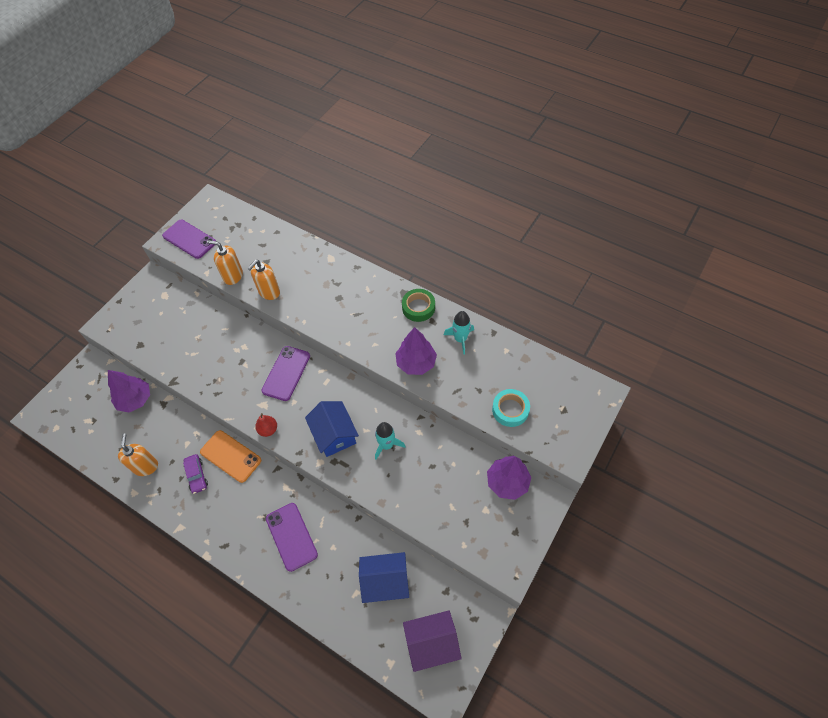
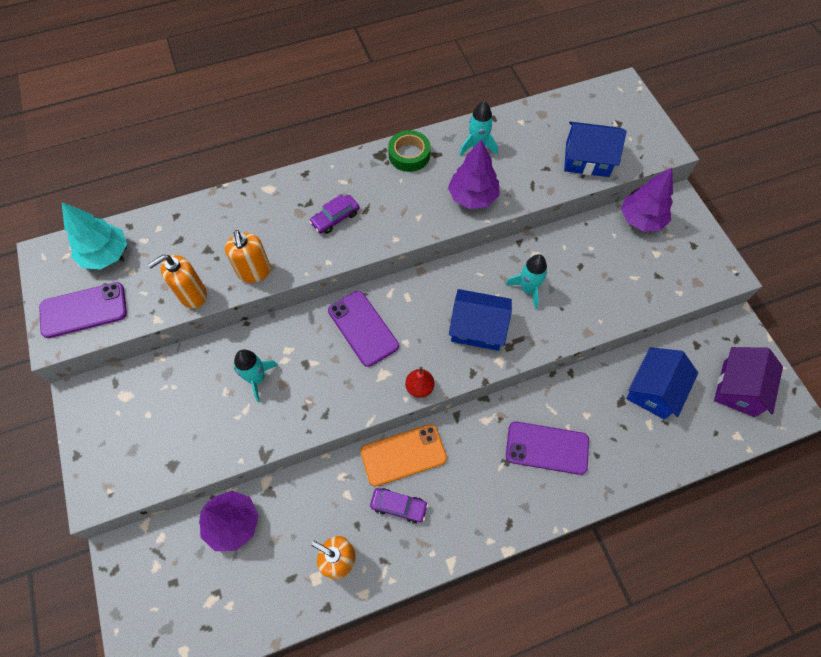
camera: 55 degrees left, 5 degrees up
turquoise tape [492,389,530,427] -> blue house [564,122,626,177]
none -> turquoise tree [62,202,127,270]
none -> turquoise rocket [233,350,278,402]
none -> purple car [309,194,359,234]

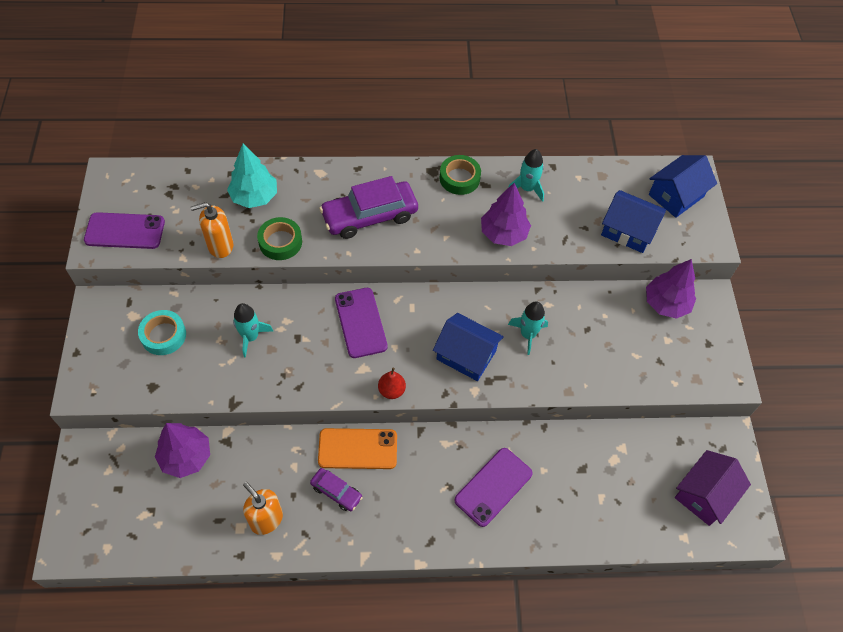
camera: 15 degrees right, 5 degrees down
turquoise tree [62,202,127,270] -> turquoise tree moved to [227,144,277,208]
orange soap dispenser [225,230,271,283] -> green tape [257,217,302,260]
purple car [309,194,359,234] -> purple car [319,176,418,239], size x1.95
purple phone [506,421,589,475] -> purple phone turned 75 degrees counterclockwise [454,448,533,527]
blue house [626,347,698,420] -> blue house moved to [649,155,717,218]
none -> turquoise tape [138,310,186,355]

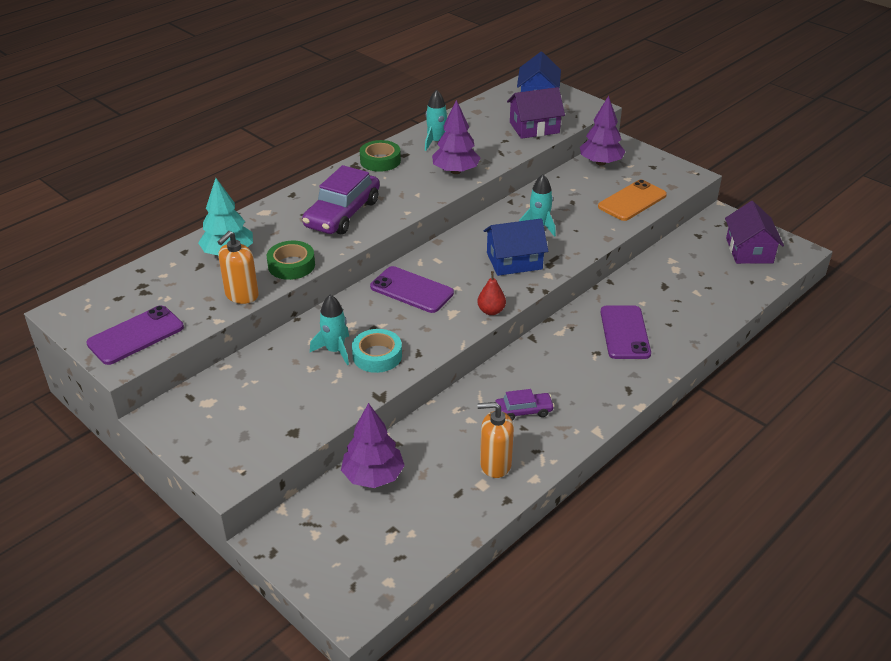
camera: 40 degrees left, 20 degrees down
turquoise tape [138,310,186,355] -> turquoise tape moved to [352,329,402,373]
orange phone [318,428,397,469] -> orange phone moved to [598,180,667,221]
blue house [601,190,666,253] -> purple house [507,87,565,139]

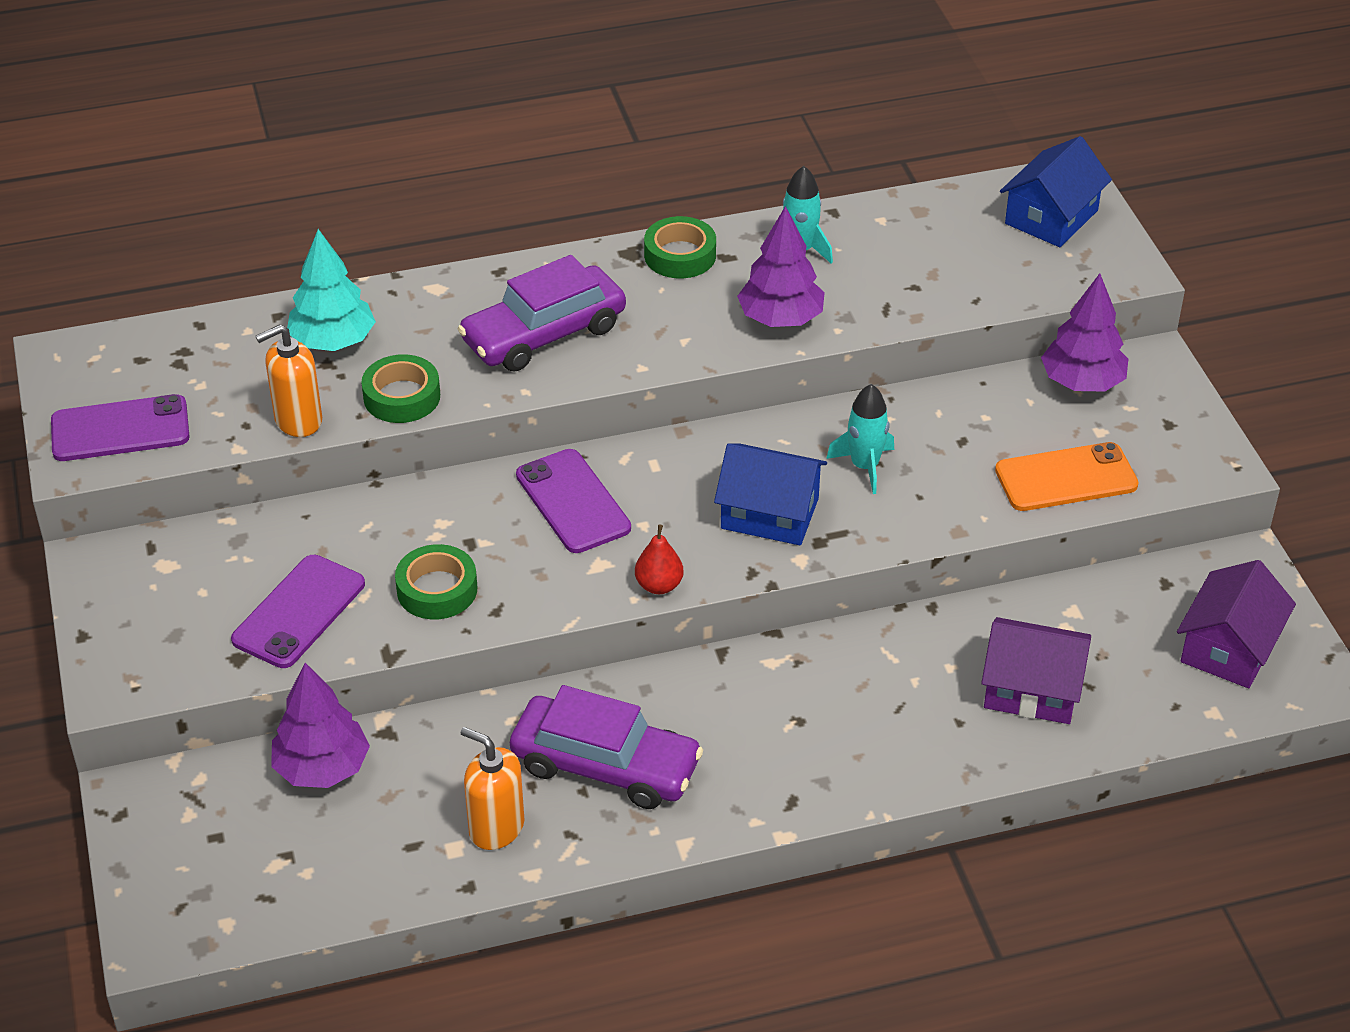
camera: 30 degrees right, 5 degrees up
turquoise rocket [310,295,349,365] -> none
turquoise tape [352,329,402,373] -> green tape [395,544,477,619]
purple car [495,389,555,421] -> purple car [510,685,703,809], size x1.95
purple house [507,87,565,139] -> purple house moved to [981,617,1091,724]
purple phone [600,306,651,359] -> purple phone moved to [231,555,365,668]

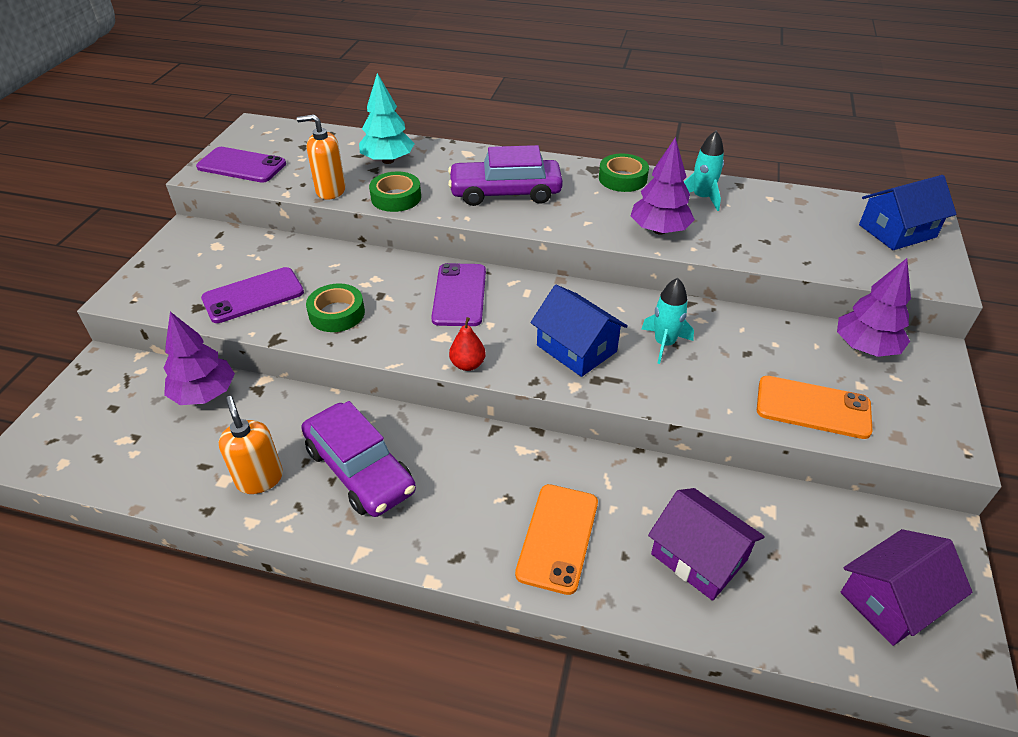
camera: 30 degrees right, 0 degrees up
none -> orange phone [515,484,598,595]

